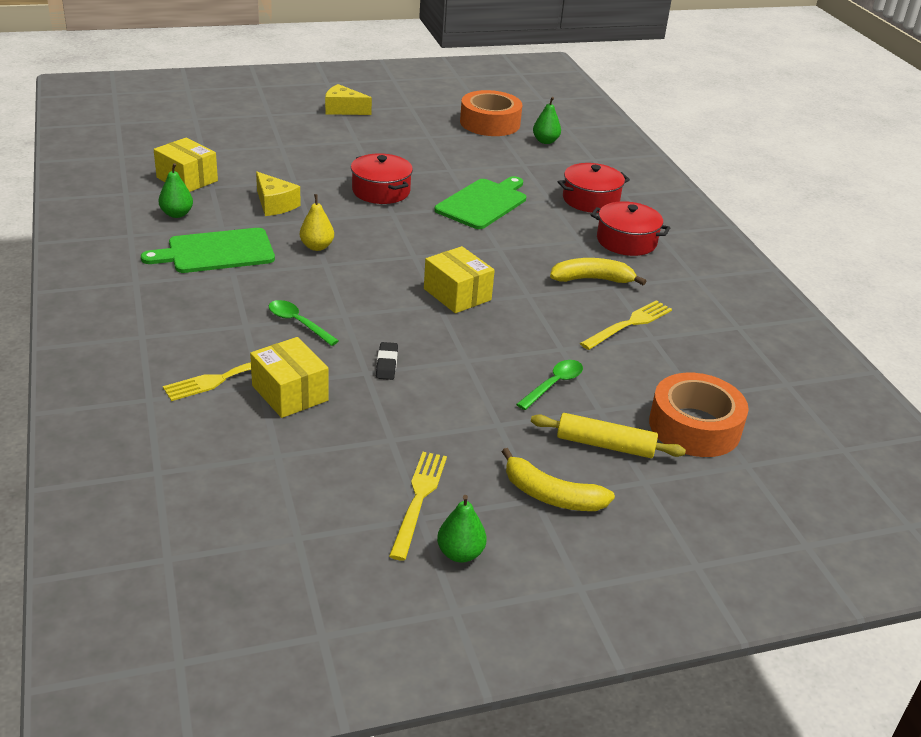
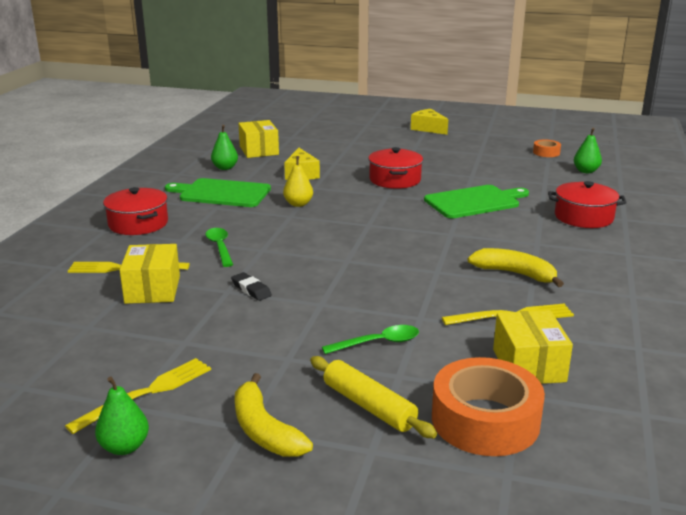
camera: 35 degrees right, 10 degrees down
black eraser [376,342,398,380] -> black eraser turned 75 degrees counterclockwise [231,272,272,301]
yellow box [424,246,495,313] -> yellow box moved to [493,310,573,384]
orange tape [460,90,522,136] -> orange tape [533,140,561,157], size x0.47
red pot [591,201,670,256] -> red pot moved to [103,187,168,235]

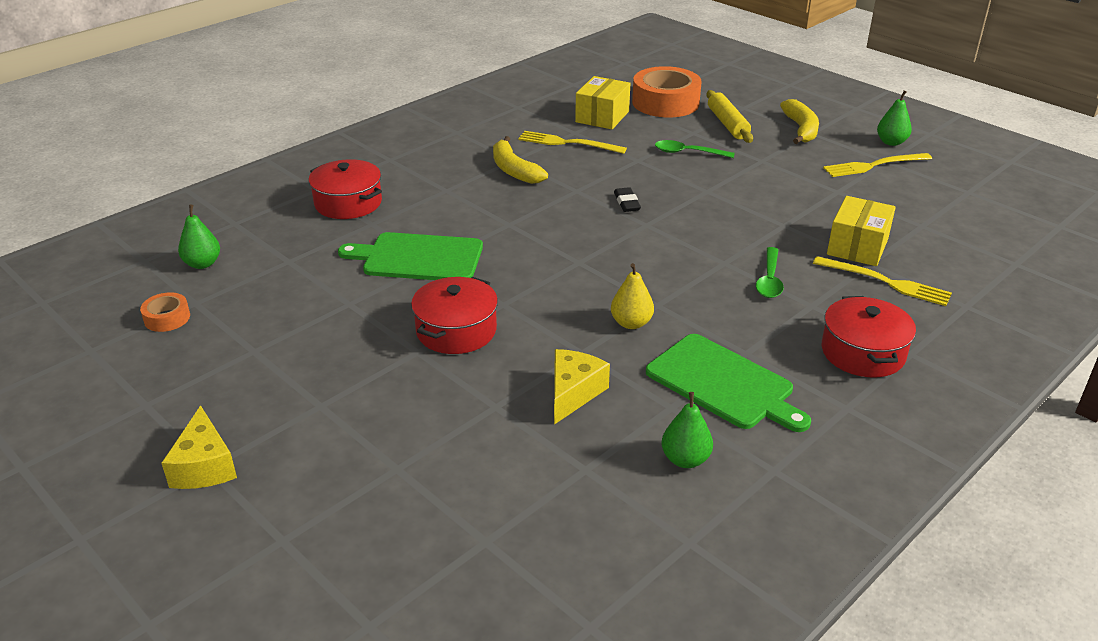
camera: 150 degrees left, 10 degrees up
black eraser [231,272,272,301] -> black eraser moved to [614,187,641,212]
yellow box [238,120,279,158] -> none

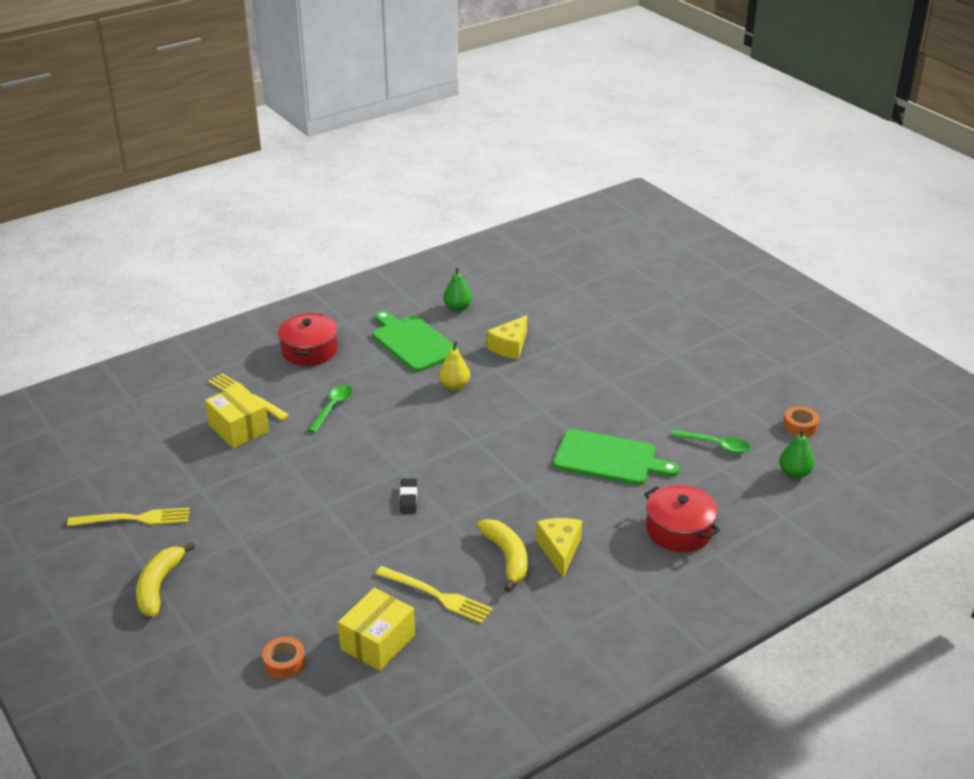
camera: 170 degrees left, 0 degrees up
yellow cheese [162,406,237,489] -> yellow cheese moved to [536,518,582,578]
red pot [411,277,498,354] -> none
orange tape [632,66,702,117] -> orange tape [262,637,306,679], size x0.47
green spoon [655,140,735,158] -> green spoon moved to [671,430,750,453]
yellow rolling pin [706,90,753,143] -> none
yellow box [827,196,896,266] -> yellow box turned 75 degrees counterclockwise [205,384,269,448]
green pear [877,91,912,146] -> none

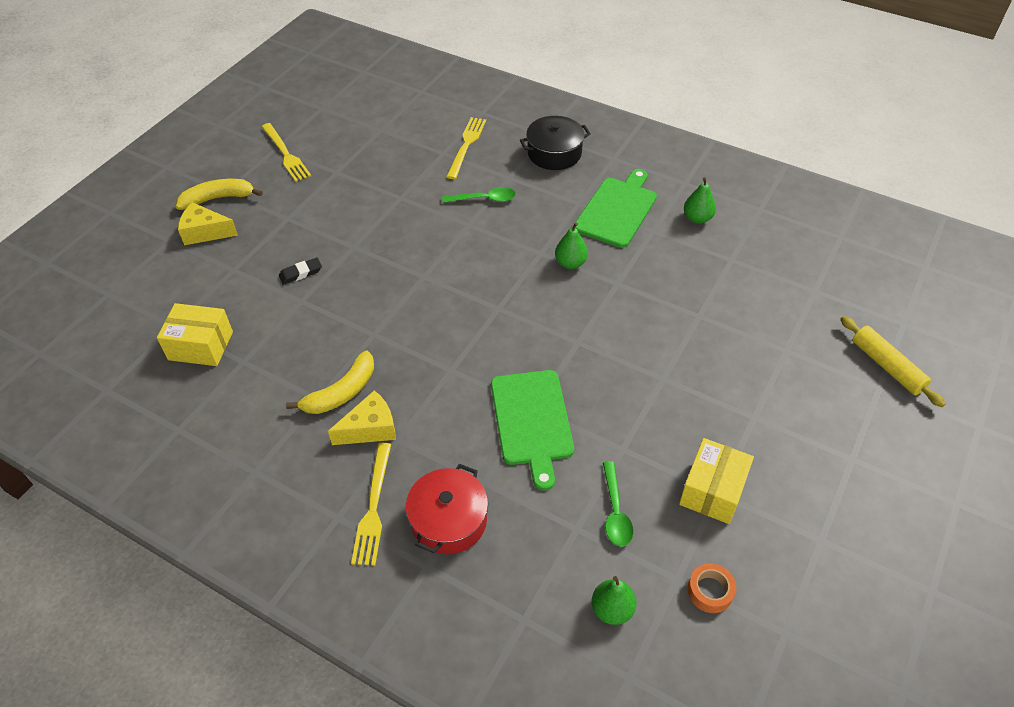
camera: 65 degrees right, 15 degrees up
yellow box [205,384,269,448] -> yellow box moved to [679,438,754,524]
orange tape [262,637,306,679] -> none
red pot [278,313,338,366] -> black pot [520,116,591,170]
yellow fork [376,566,492,624] -> yellow fork moved to [351,443,391,566]
black eraser [400,479,417,514] -> black eraser moved to [279,258,322,285]
yellow pear [439,341,470,390] -> green pear [555,222,588,269]
yellow cheese [487,315,527,359] -> yellow cheese moved to [178,202,238,245]
none -> yellow rolling pin [841,316,946,407]

